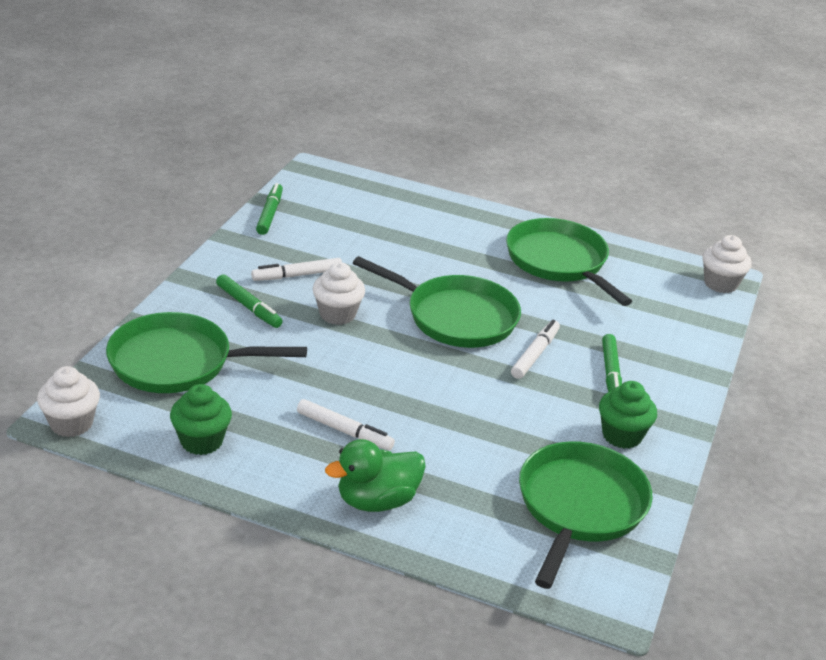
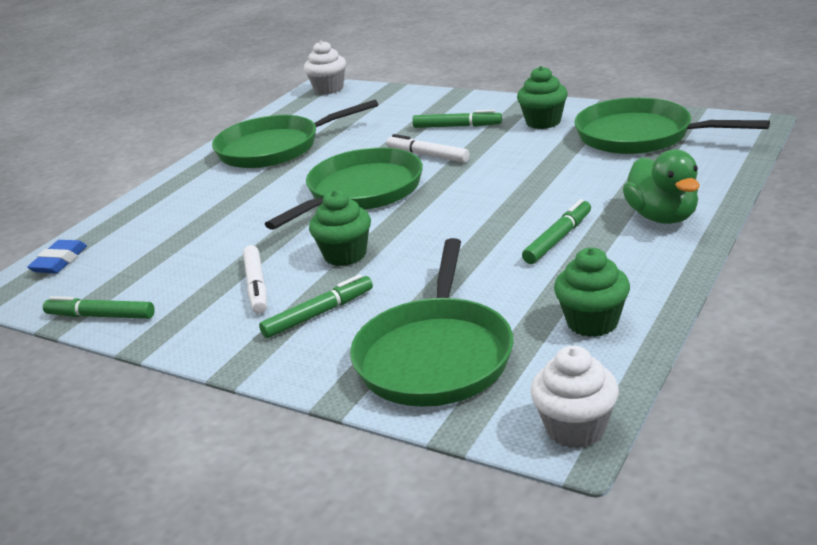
camera: 75 degrees left, 5 degrees down
white marker [297,399,395,450] -> green marker [522,199,591,264]
white cupcake [313,262,365,325] -> green cupcake [309,190,371,266]
none -> blue eraser [27,240,87,273]

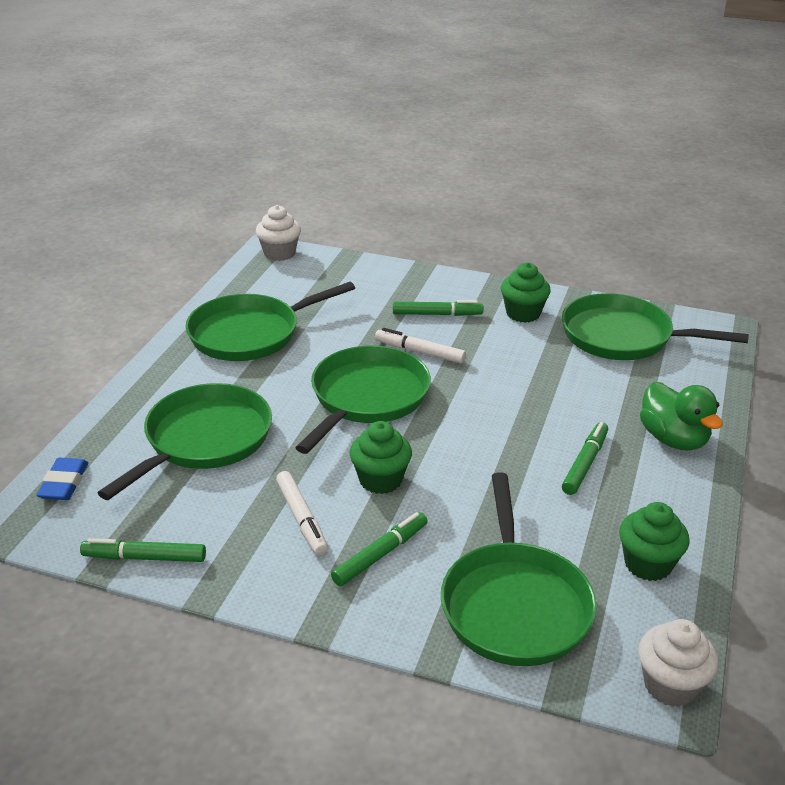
camera: 15 degrees left, 5 degrees up
none -> green pan [98,383,272,500]

